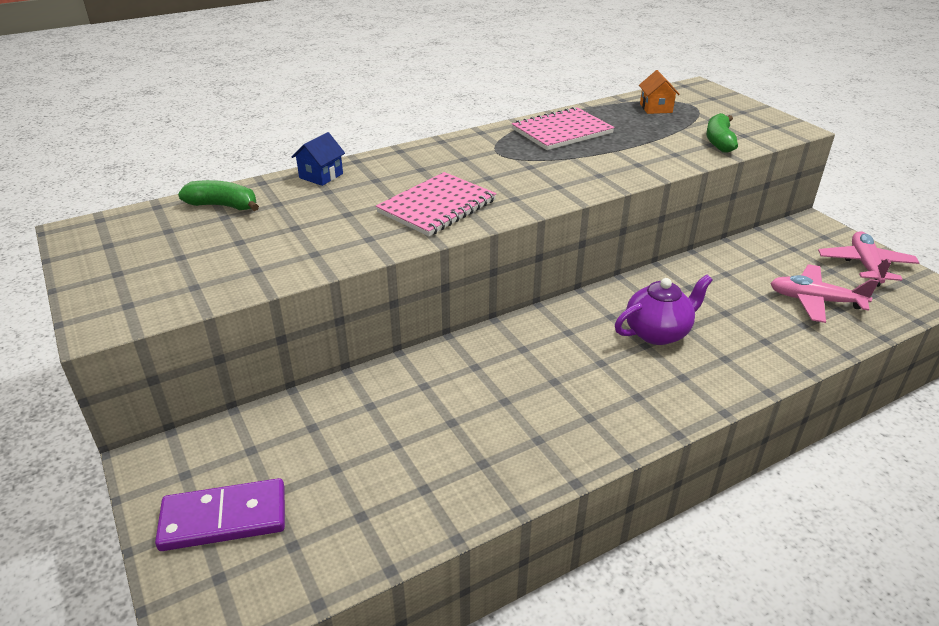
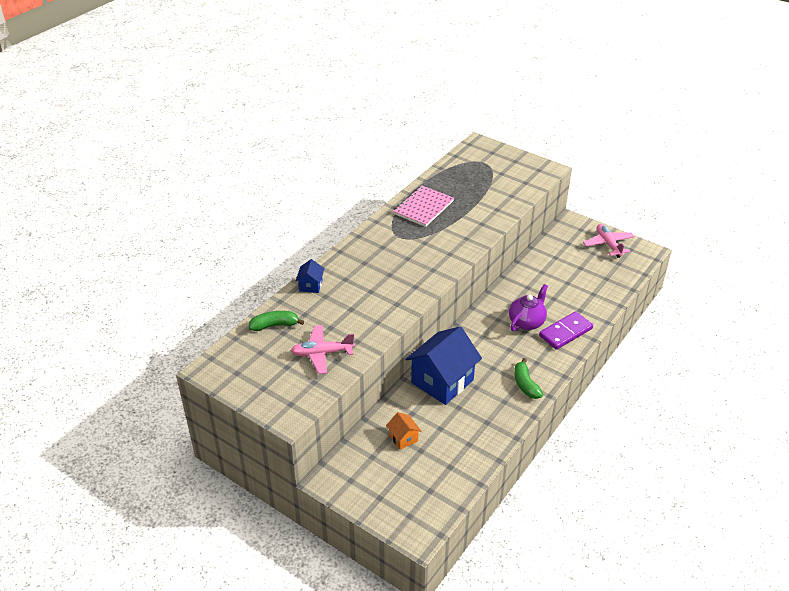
camera: 25 degrees left, 5 degrees up
purple domino [155,478,285,551] -> purple domino moved to [539,311,593,350]
pink notebook [376,172,497,236] -> none
orange house [639,70,680,114] -> orange house moved to [386,412,421,450]
green banana [706,113,738,153] -> green banana moved to [514,358,543,399]
pink plane [770,264,879,323] -> pink plane moved to [291,325,355,374]
none -> blue house [405,326,482,405]

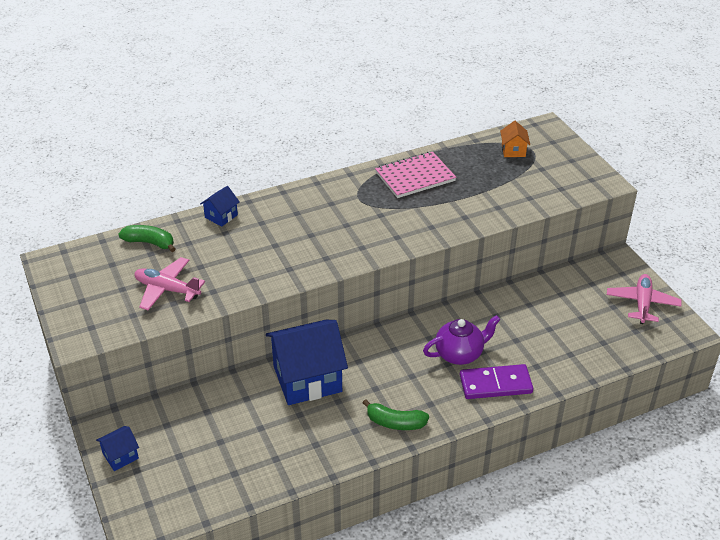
camera: 30 degrees right, 0 degrees up
orange house [386,412,421,450] -> orange house moved to [500,121,530,157]
green banana [514,358,543,399] -> green banana turned 90 degrees counterclockwise [363,399,429,430]
none -> blue house [96,426,139,471]

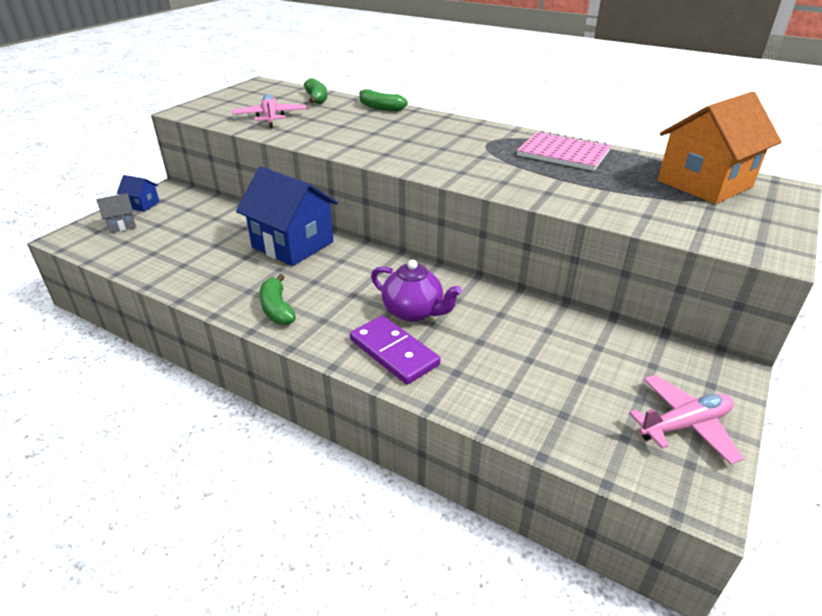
camera: 55 degrees right, 5 degrees down
blue house [200,186,240,227] -> green banana [359,89,408,111]
orange house [500,121,530,157] -> orange house [658,92,782,204], size x2.22
none -> grey house [97,193,136,233]

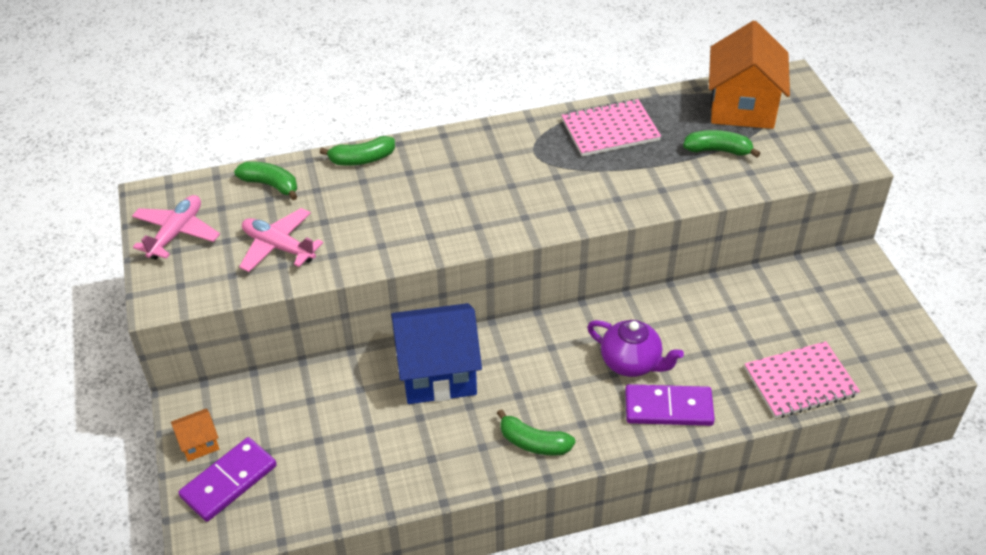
camera: 45 degrees left, 10 degrees up
grey house [97,193,136,233] -> purple domino [178,437,277,522]
blue house [117,175,160,212] -> orange house [171,408,219,462]
purple teapot [371,260,462,322] -> purple teapot turned 45 degrees clockwise [587,320,684,377]
pink plane [629,375,744,465] -> pink plane moved to [132,195,220,260]
none -> green banana [683,130,760,158]
none -> pink notebook [744,341,860,418]

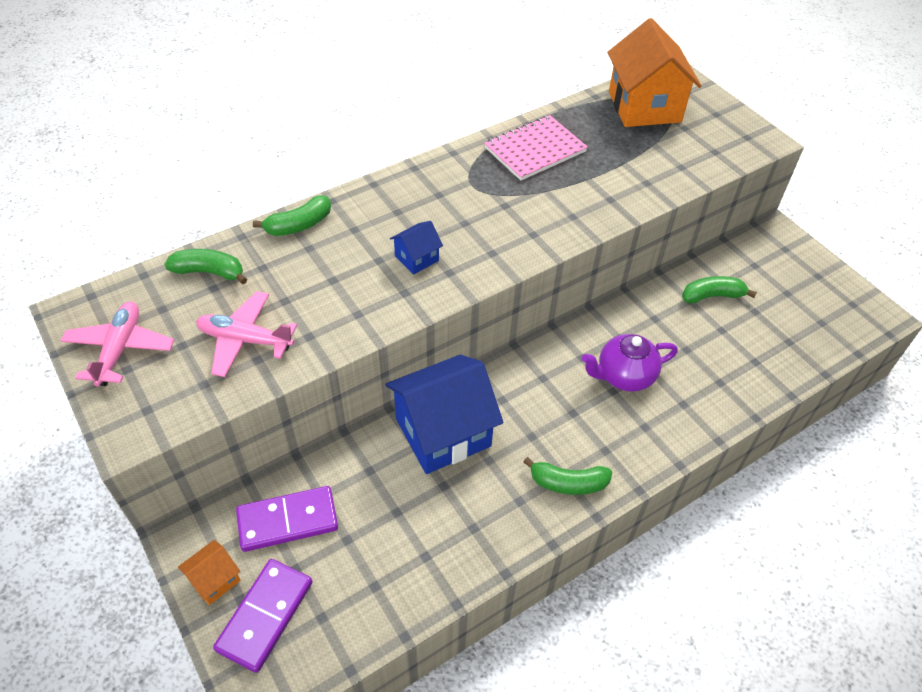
camera: 20 degrees left, 5 degrees up
purple teapot [587,320,684,377] -> purple teapot turned 150 degrees clockwise [582,334,678,392]
purple domino [625,384,715,426] -> purple domino moved to [236,486,338,552]
green banana [683,130,760,158] -> green banana moved to [682,276,757,304]
pink notebook [744,341,860,418] -> none
none -> blue house [390,221,443,275]

